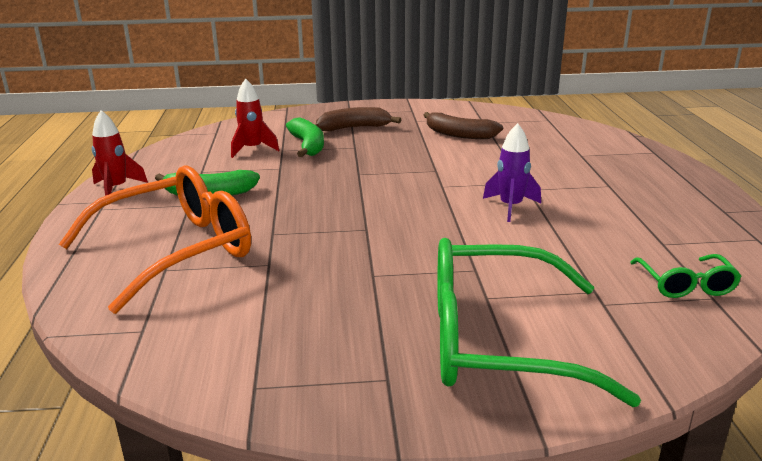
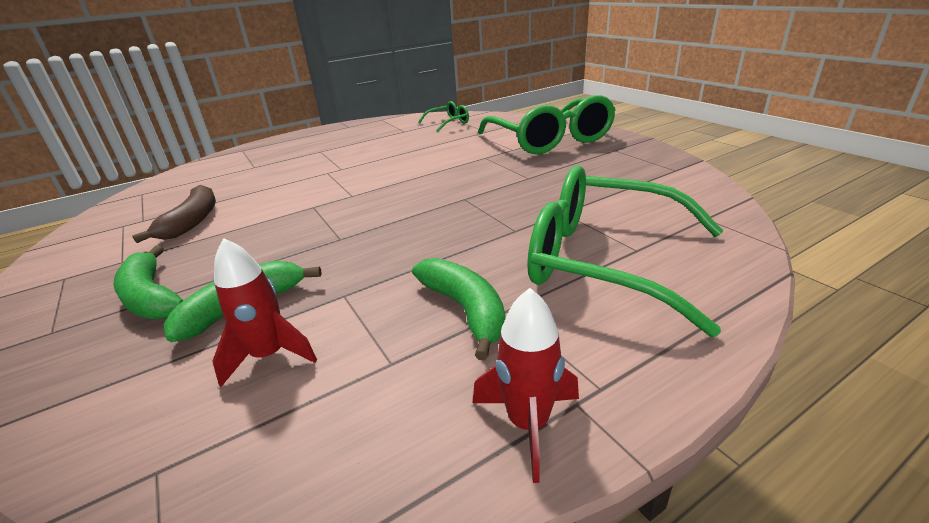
camera: 115 degrees left, 5 degrees up
orange glasses [59,165,251,314] -> green glasses [527,165,723,337]
brown banana [316,107,401,131] -> green banana [113,245,184,319]
purple rocket [483,123,541,222] -> none

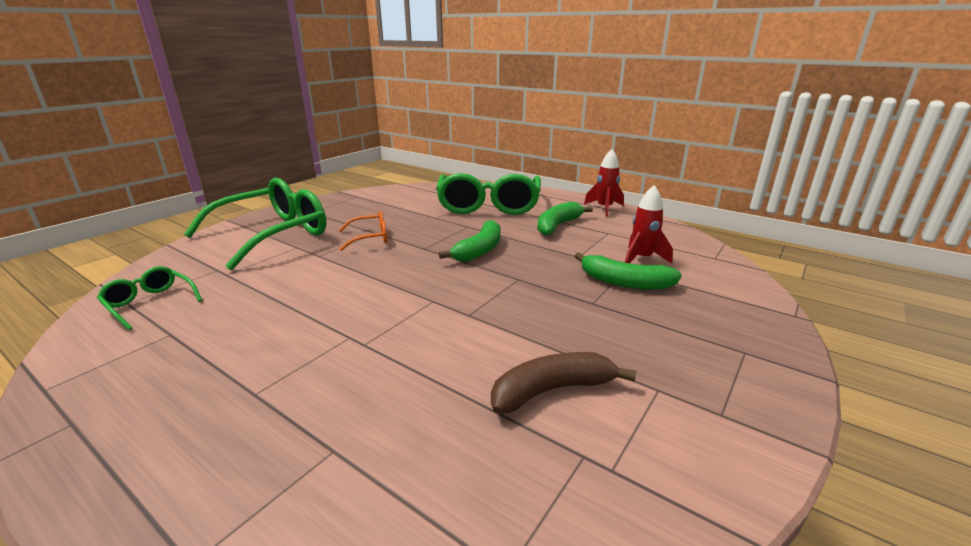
camera: 115 degrees left, 5 degrees down
green banana [113,245,184,319] -> green banana moved to [439,220,500,262]
none -> orange glasses [339,211,387,251]

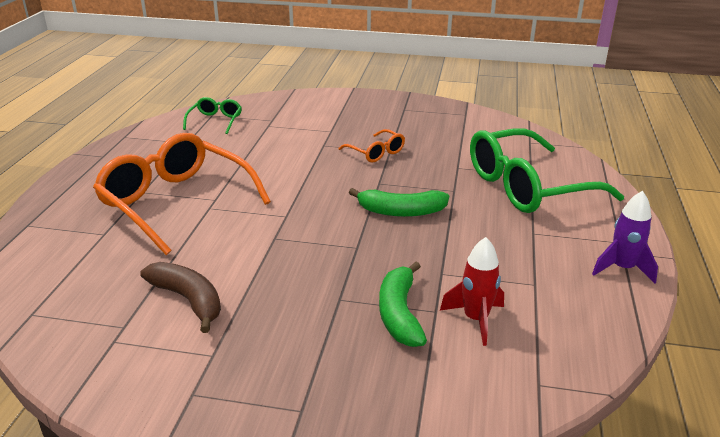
camera: 65 degrees right, 5 degrees up
green glasses [184,178,326,270] -> none
green banana [537,202,593,236] -> none
red rocket [584,149,624,217] -> purple rocket [592,191,658,284]
none -> orange glasses [93,133,271,255]

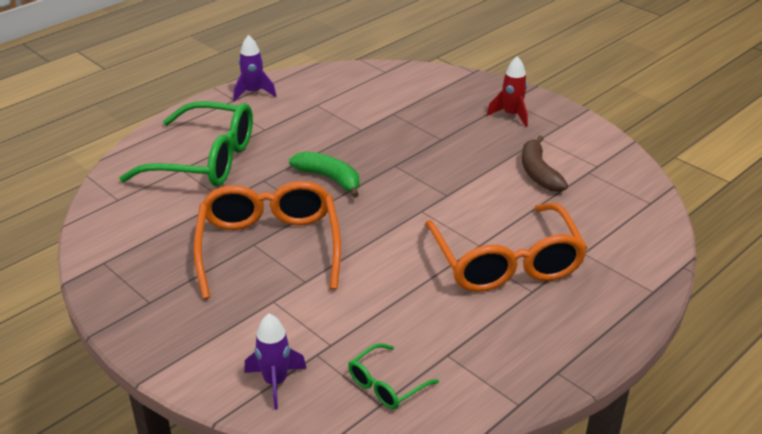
camera: 145 degrees left, 5 degrees up
orange glasses [338,129,405,163] -> orange glasses [194,181,341,299], size x2.18
green banana [379,262,427,347] -> none
red rocket [440,237,504,346] -> red rocket moved to [487,56,528,127]
none -> purple rocket [244,313,306,410]

